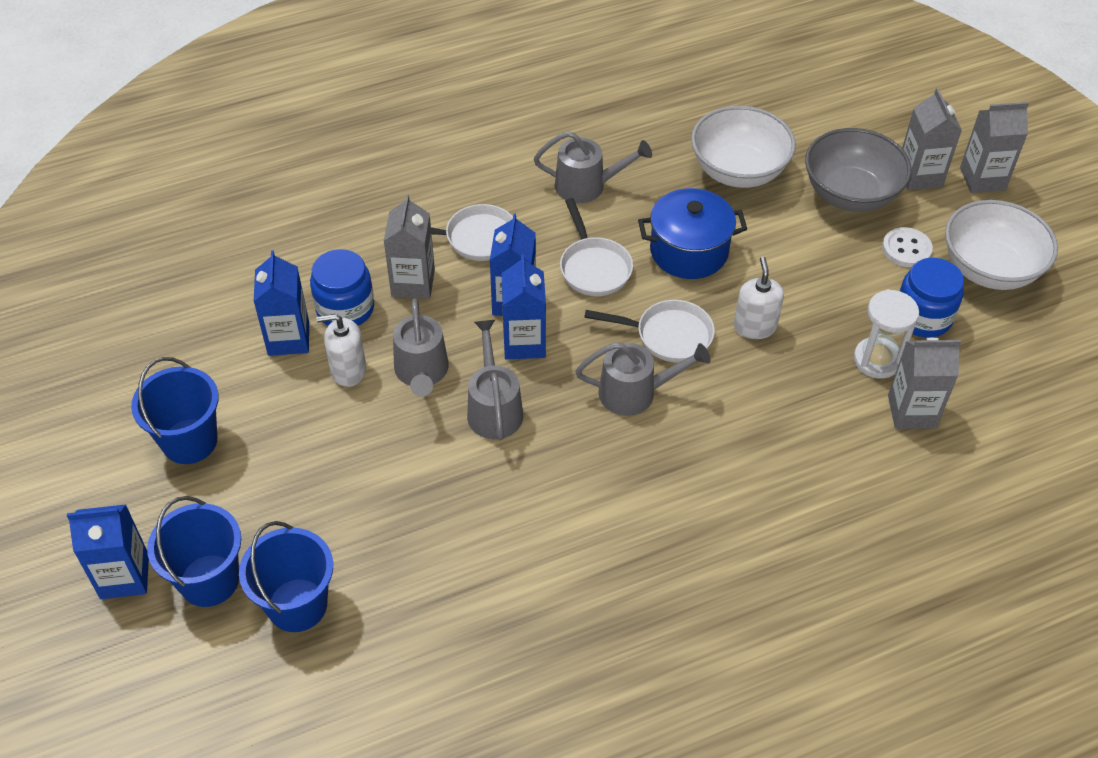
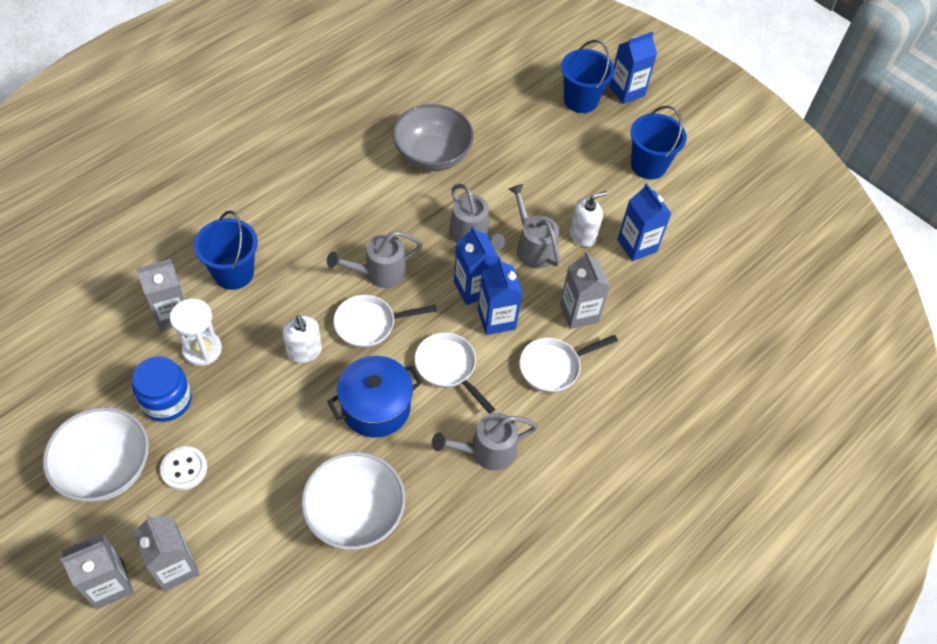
camera: 155 degrees right, 5 degrees up
blue bucket [239,521,333,632] -> blue bucket moved to [194,211,258,290]
blue jar [310,249,374,326] -> none
grey bowl [805,128,912,212] -> grey bowl moved to [392,104,474,171]

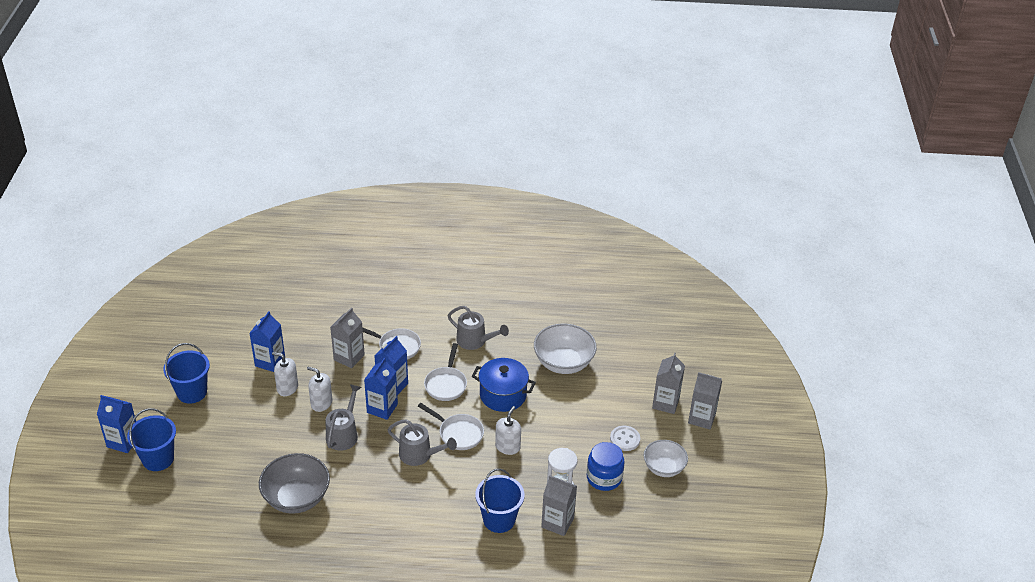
camera: 130 degrees left, 15 degrees down
white bowl [43,407,149,502] -> white bowl [644,440,688,477], size x0.66
grey watering can [509,184,560,269] -> white soap dispenser [307,367,332,412]

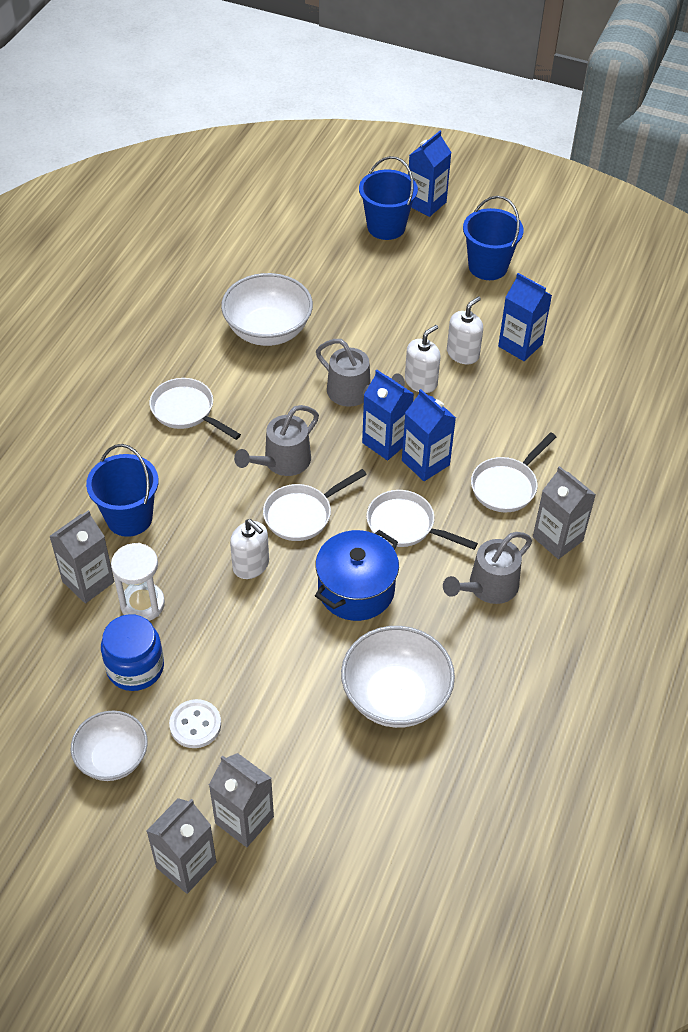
camera: 110 degrees right, 10 degrees up
grey bowl [259,453,330,514] -> white bowl [221,273,313,346]
grey carton [330,307,365,368] -> grey carton moved to [533,466,596,559]
none -> white pan [150,378,241,440]

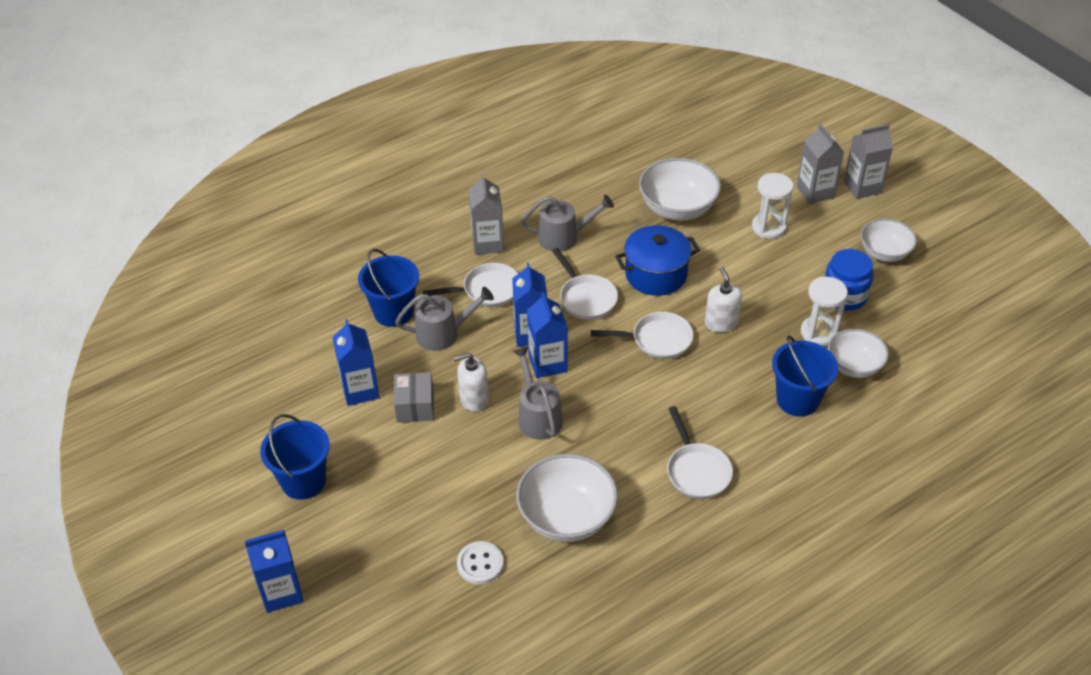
camera: 145 degrees left, 5 degrees down
grey carton [49,510,114,604] -> white bowl [828,329,889,378]
white button [169,699,221,748] -> white button moved to [457,541,504,584]
grey watering can [234,405,319,476] -> grey watering can moved to [395,287,494,351]
blue bucket [359,156,418,240] -> blue bucket moved to [358,249,419,327]
white soap dispenser [447,296,483,364] -> grey box [394,372,434,423]
none -> white hourglass [752,173,794,239]

